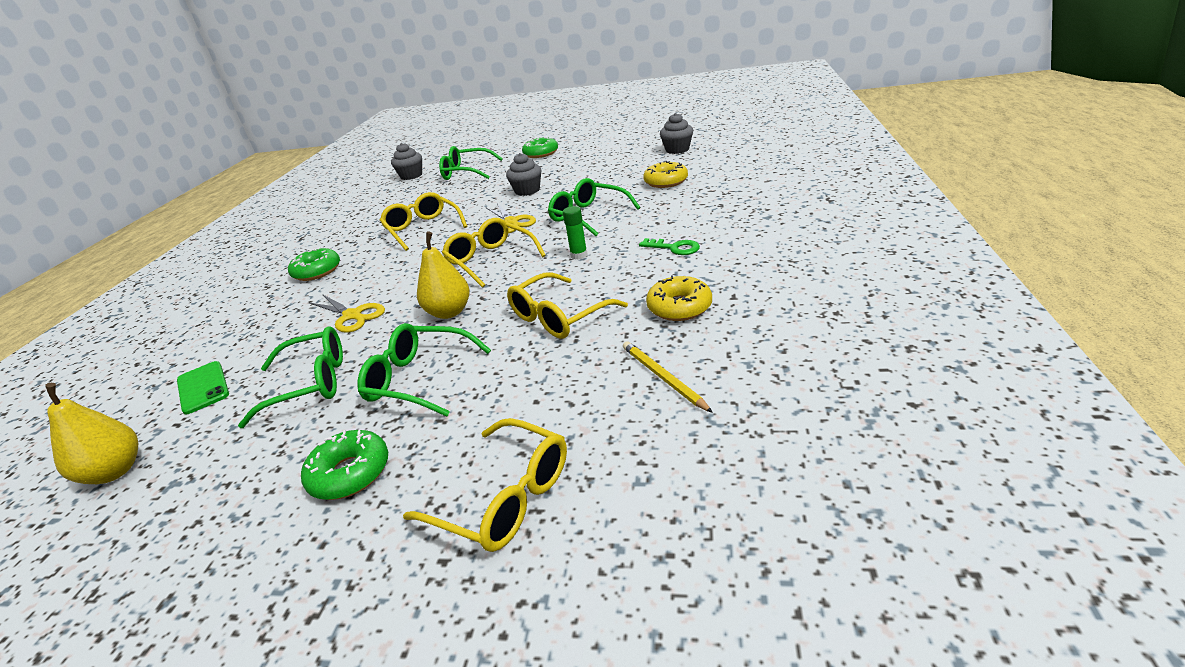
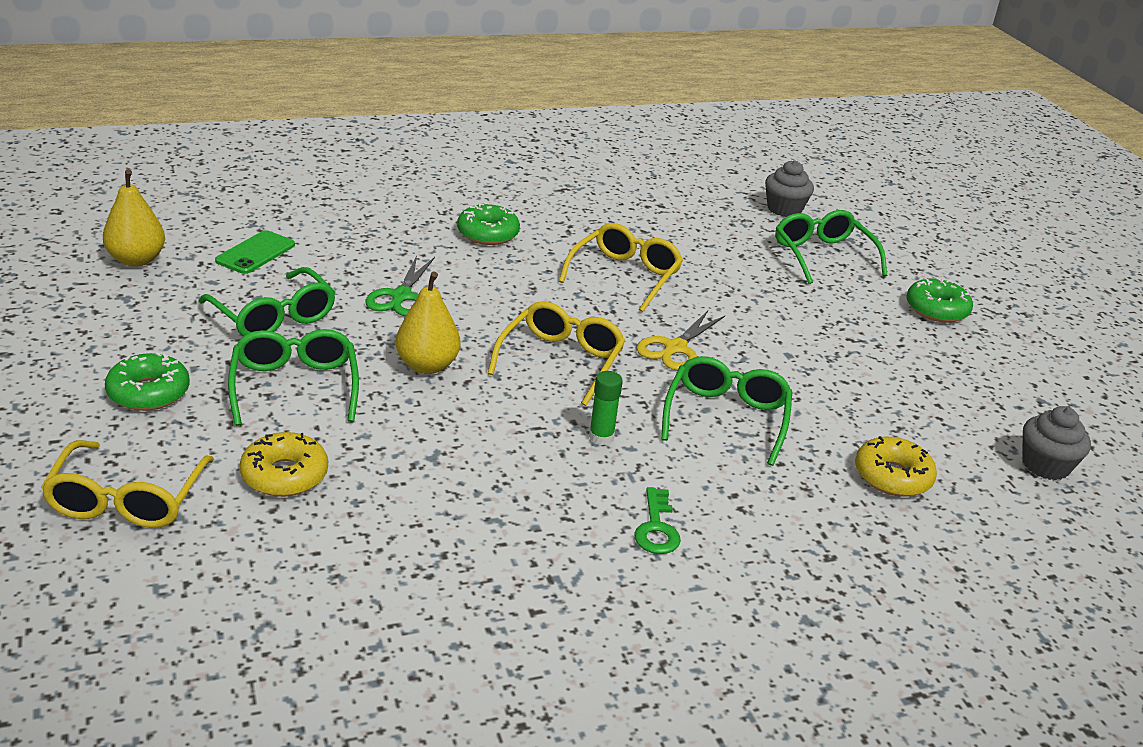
camera: 55 degrees right, 0 degrees up
yellow scissors [309,294,385,333] -> green scissors [365,256,435,316]
grey cupcake [506,153,541,196] -> none
yellow glasses [507,272,628,339] -> none
yellow pencil [623,341,713,413] -> none
yellow donut [646,275,712,321] -> yellow donut moved to [240,432,328,497]

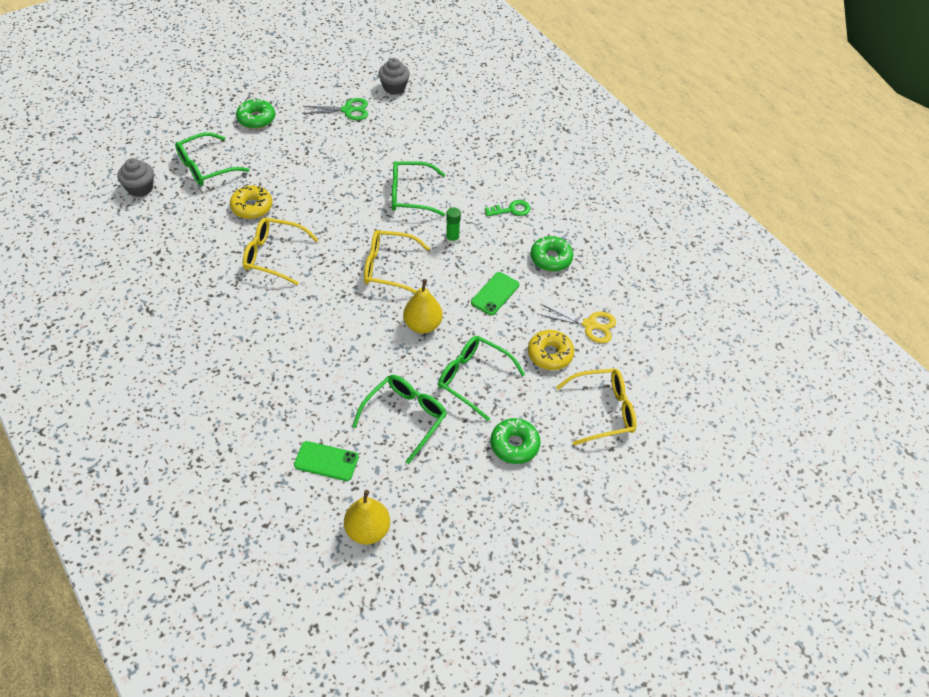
camera: 105 degrees left, 20 degrees up
green glasses [228,329,359,426] -> green glasses turned 60 degrees clockwise [438,336,525,421]
green scissors [365,256,435,316] -> green scissors moved to [302,98,368,120]
green donut [457,203,520,245] -> green donut moved to [531,236,574,271]
yellow scissors [637,311,725,370] -> yellow scissors moved to [538,304,616,343]
yellow donut [855,436,937,497] -> yellow donut moved to [230,186,272,219]
none -> green phone [471,272,520,315]

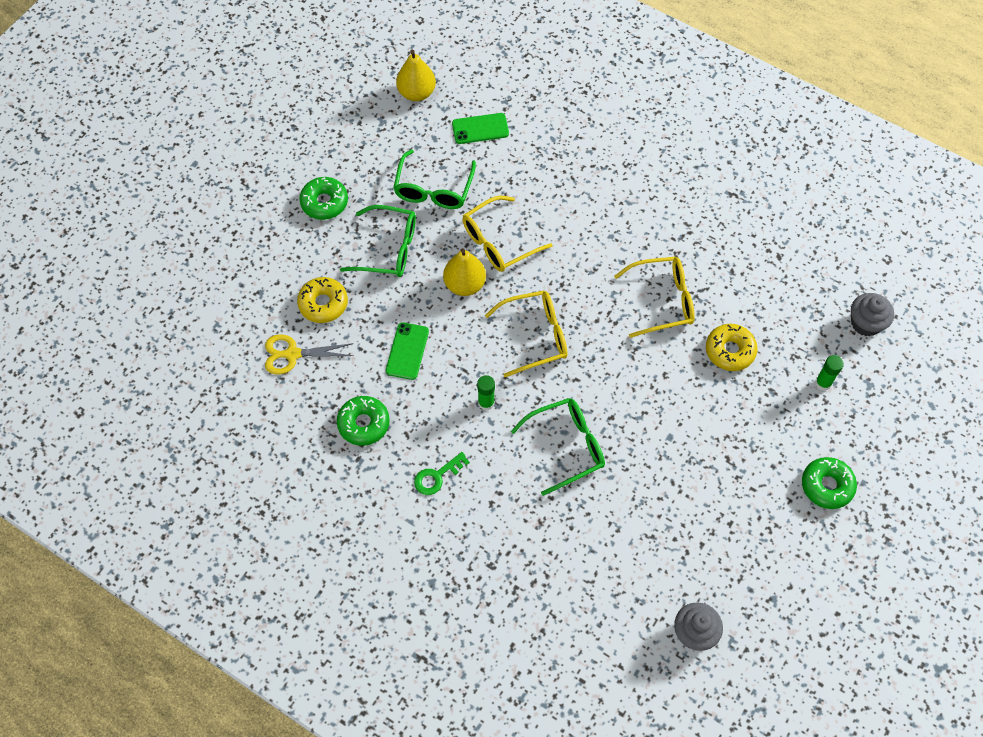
camera: 160 degrees right, 10 degrees up
green glasses [175,132,250,186] -> green glue stick [815,355,844,391]
green scissors [302,98,368,120] -> none
yellow glasses [556,368,637,445] -> yellow glasses moved to [462,196,552,272]

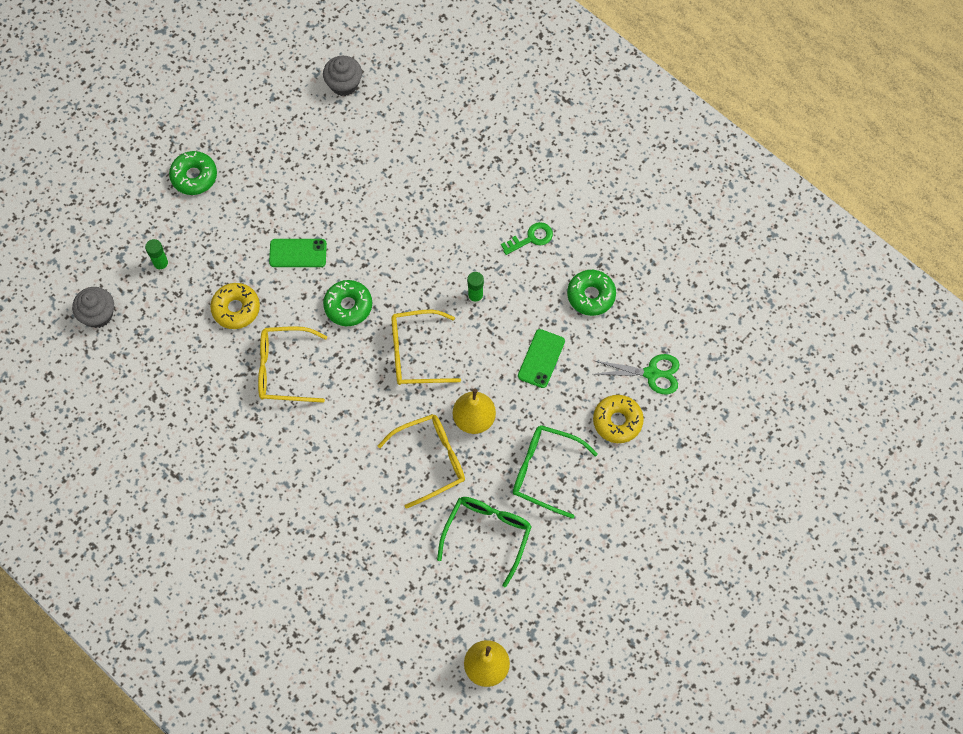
camera: 170 degrees left, 5 degrees up
yellow scissors [265,334,354,374] -> green scissors [593,354,679,394]
green donut [300,177,348,220] -> green donut moved to [323,280,372,326]
green phone [452,113,509,144] -> green phone moved to [269,239,327,267]
green glasses [511,398,605,496] -> none

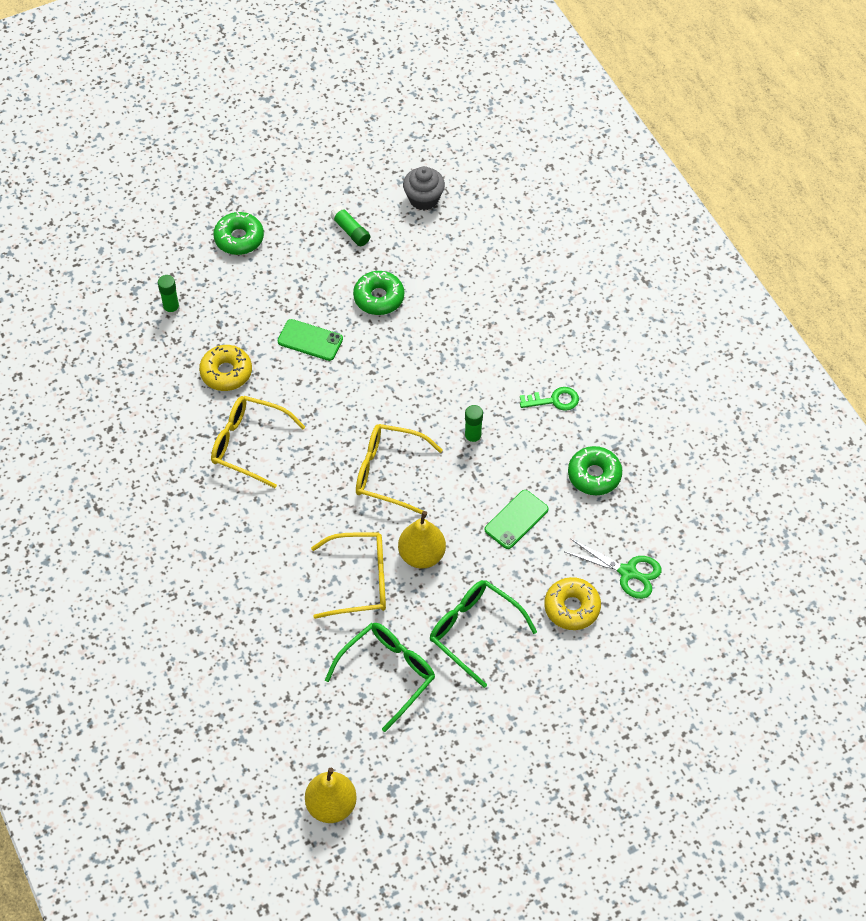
camera: 20 degrees right, 10 degrees down
grey cupcake [72,287,114,328] -> none
green donut [323,280,372,326] -> green donut moved to [353,271,404,315]
none -> green glue stick [330,206,370,246]

